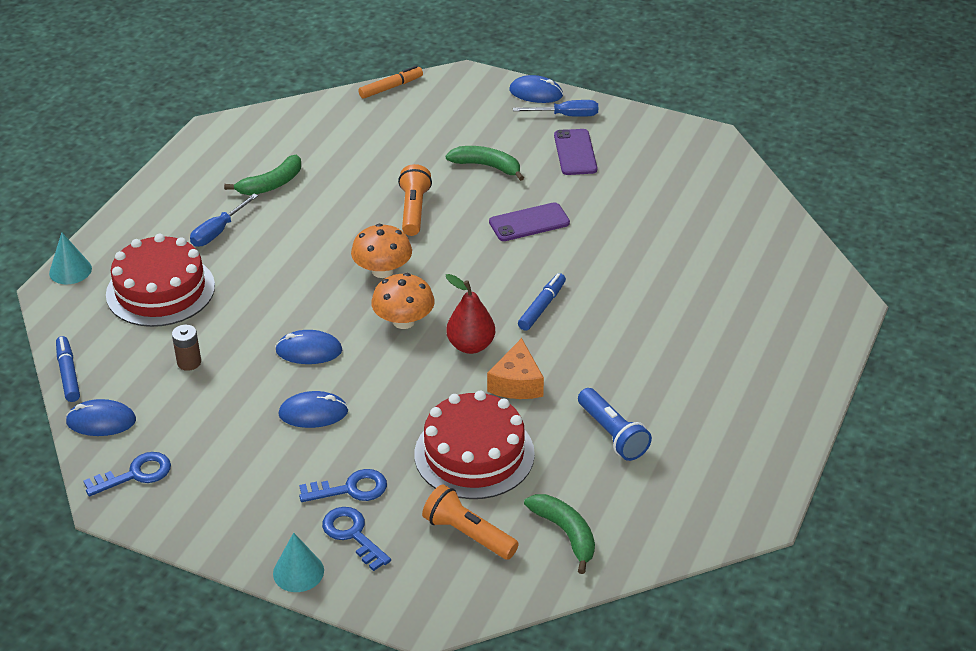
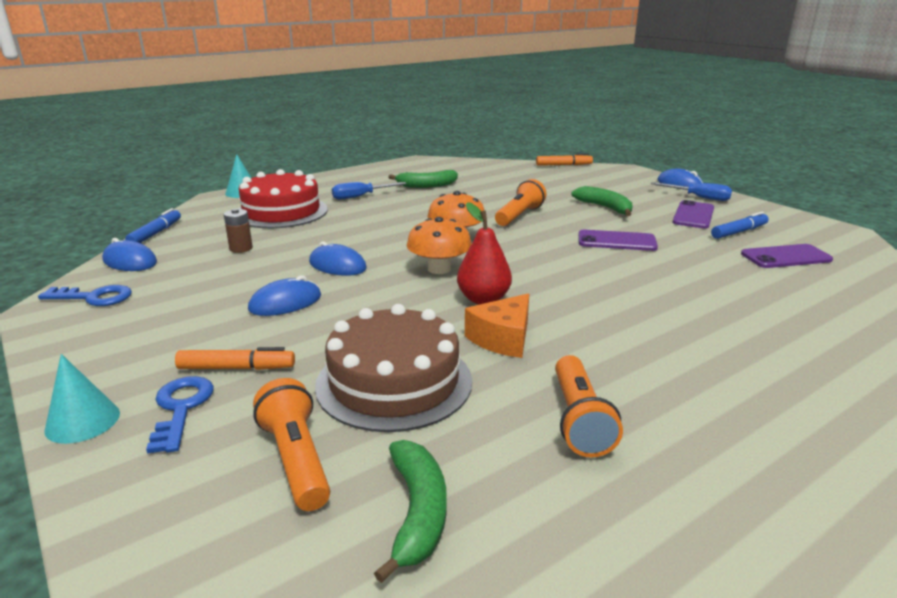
camera: 30 degrees right, 15 degrees down
blue mouse [278,391,348,428] -> blue mouse turned 60 degrees counterclockwise [248,275,321,316]
blue key [299,469,387,502] -> orange marker [175,347,295,370]
red cake [414,391,535,499] -> brown cake [315,304,472,432]
blue marker [518,273,566,331] -> blue marker moved to [711,212,769,239]
blue flashlight [578,388,652,461] -> orange flashlight [555,355,623,457]
none -> purple phone [741,244,833,268]

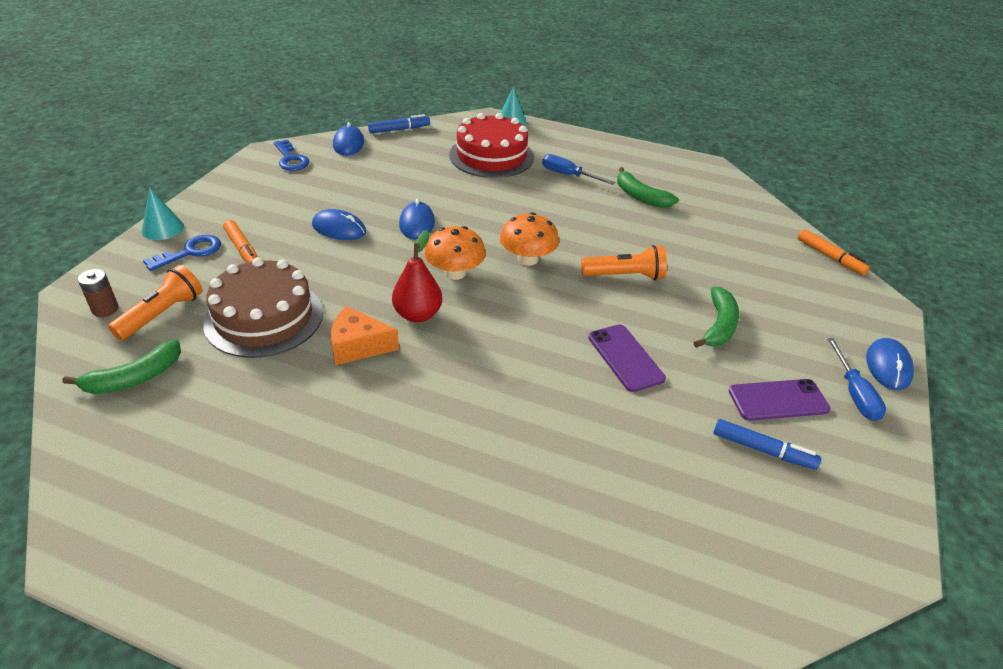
camera: 55 degrees right, 15 degrees up
brown battery [224,208,253,253] -> brown battery moved to [78,269,119,317]
orange flashlight [555,355,623,457] -> none
purple phone [741,244,833,268] -> none

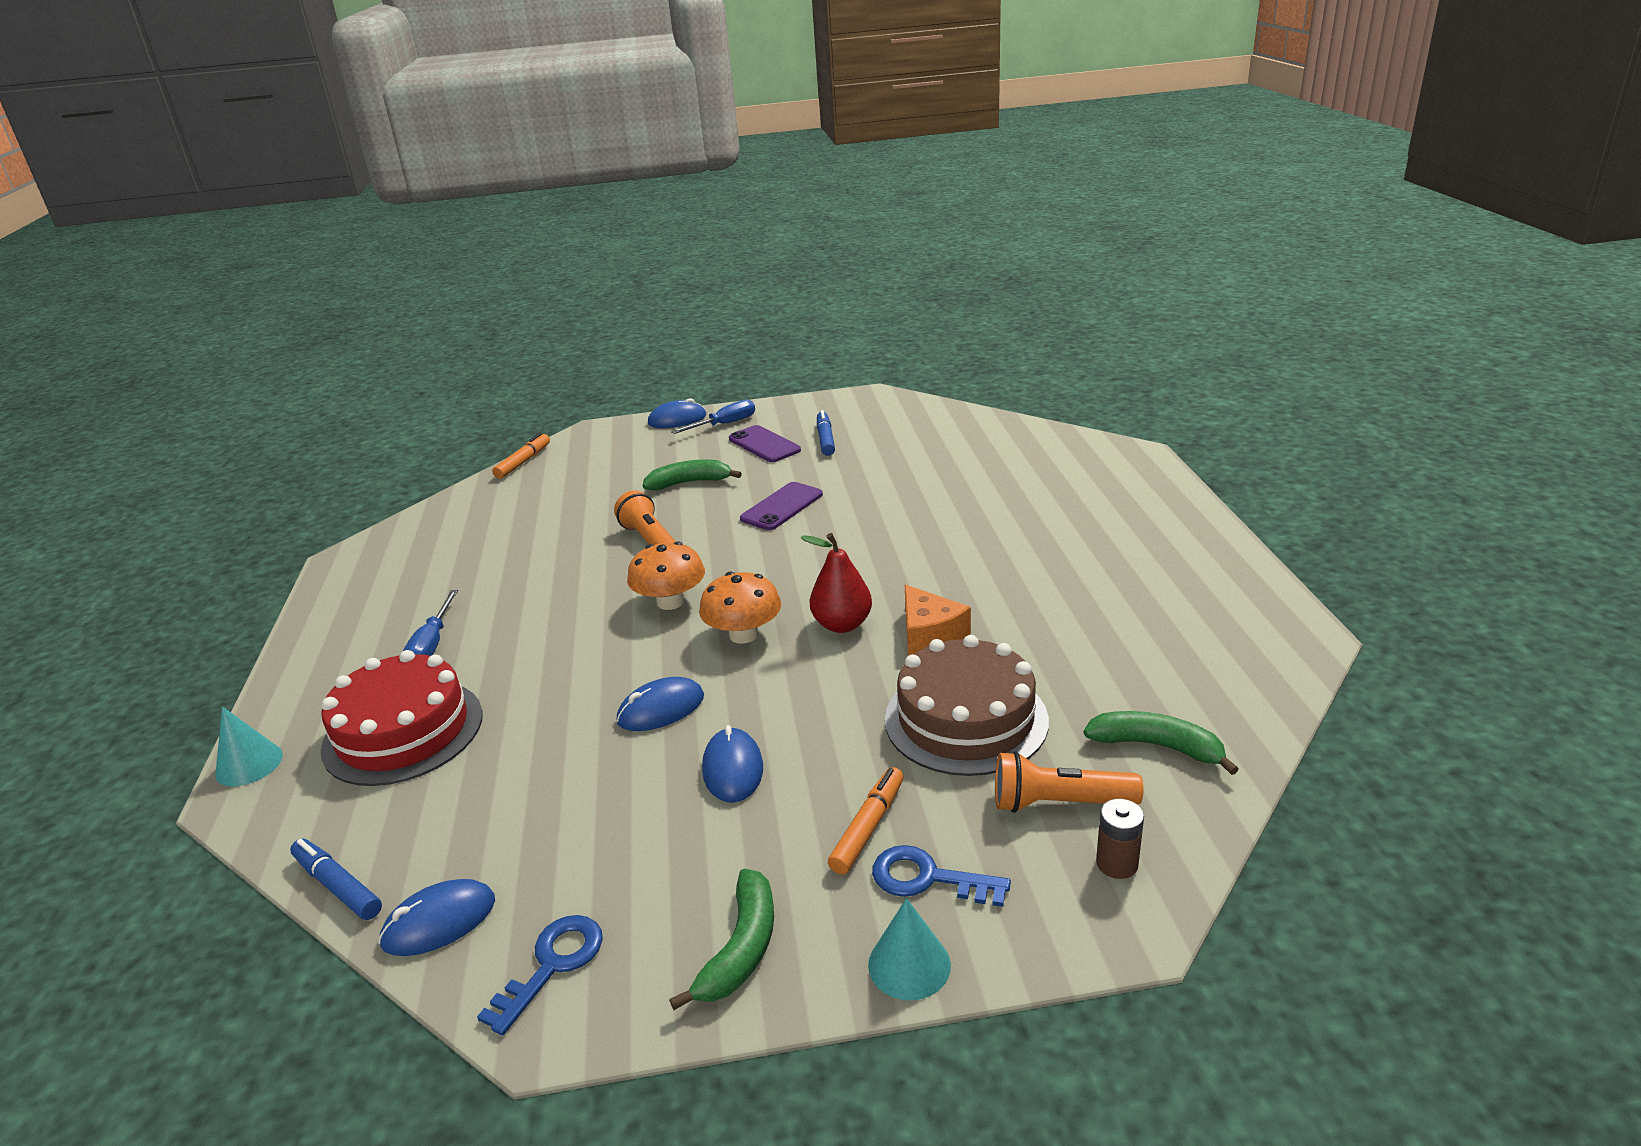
camera: 115 degrees left, 10 degrees down
green banana [617,167,679,208] -> green banana moved to [669,869,774,1010]

